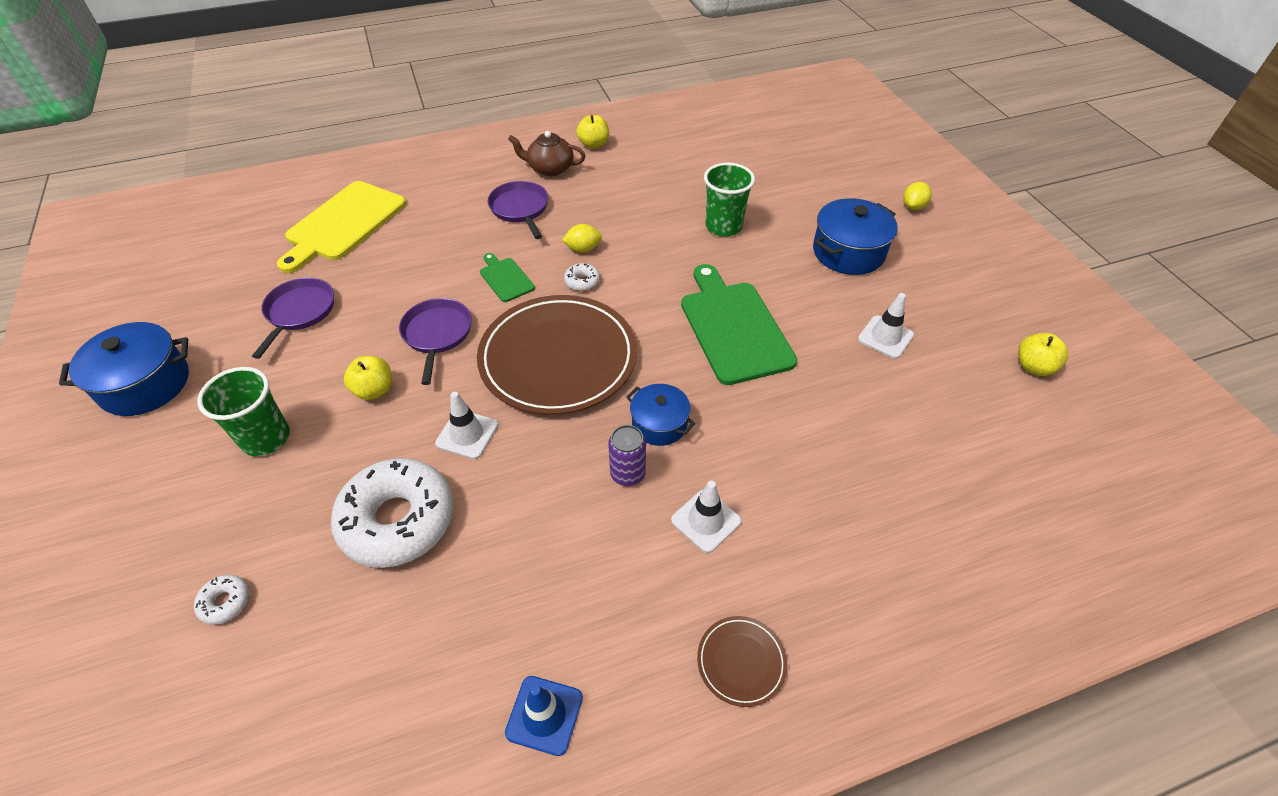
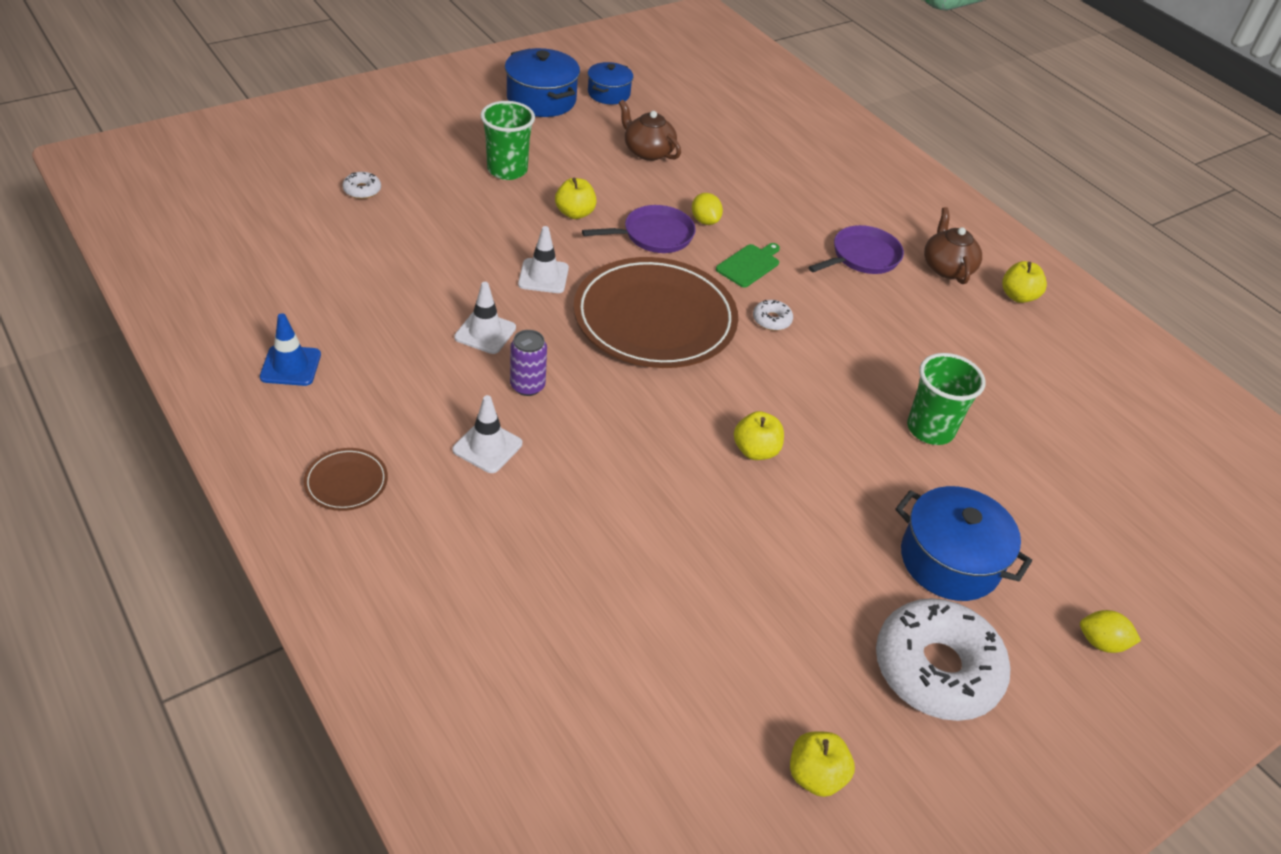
camera: 70 degrees right, 5 degrees down
purple pan [252,277,334,359] -> brown teapot [619,100,681,161]
yellow cutting board [277,181,406,273] -> none
white donut [331,458,453,568] -> white donut moved to [876,598,1010,721]
yellow lemon [562,224,602,252] -> yellow lemon moved to [692,193,723,225]
blue pot [626,384,695,446] -> blue pot moved to [588,62,633,104]
green cutting board [681,264,797,385] -> yellow apple [734,411,784,460]
white traffic cone [858,293,914,359] -> white traffic cone moved to [454,282,516,354]

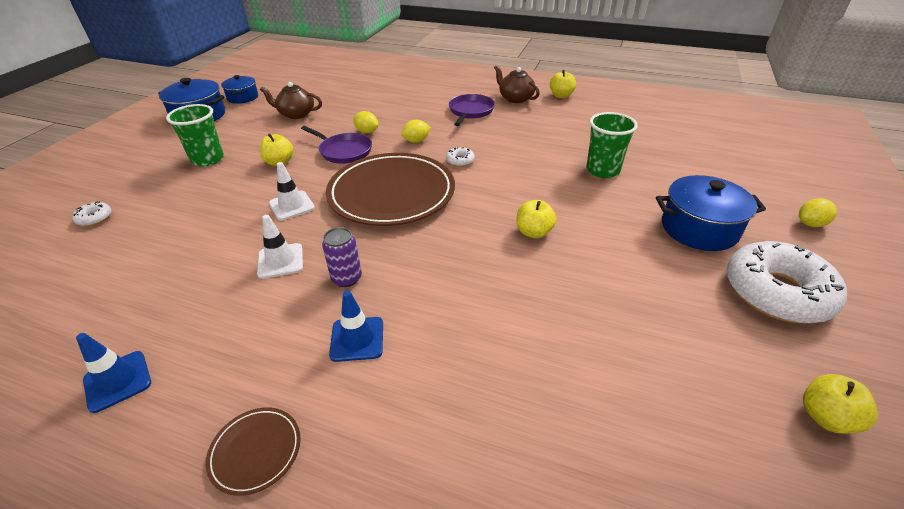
camera: 30 degrees left, 5 degrees down
white traffic cone [452,395,522,473] -> blue traffic cone [329,291,383,362]
purple pan [582,205,696,253] -> purple pan turned 90 degrees clockwise [301,126,372,164]
green cutting board [716,243,780,288] -> yellow lemon [401,120,431,142]

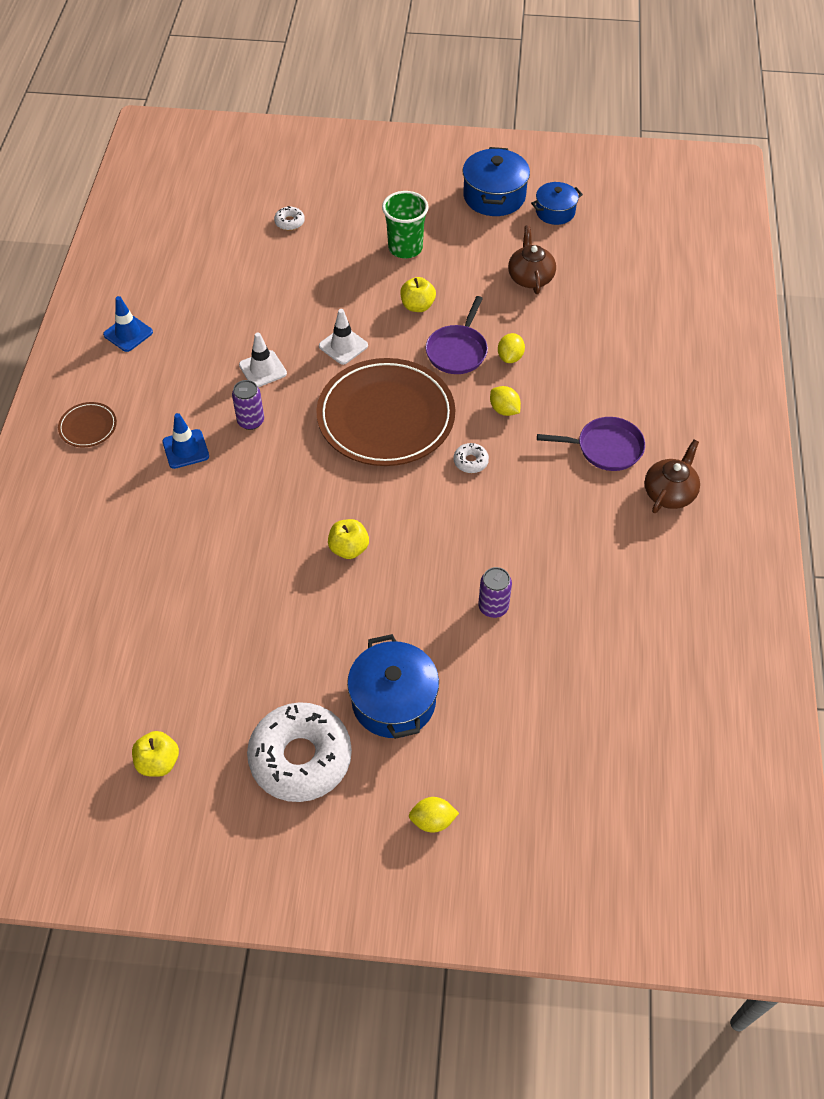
camera: 75 degrees right, 15 degrees up
yellow apple [550,70,576,98] -> none
green cup [586,112,638,178] -> purple can [478,567,512,618]
yellow lemon [799,198,837,227] -> yellow lemon turned 60 degrees counterclockwise [409,797,459,833]

